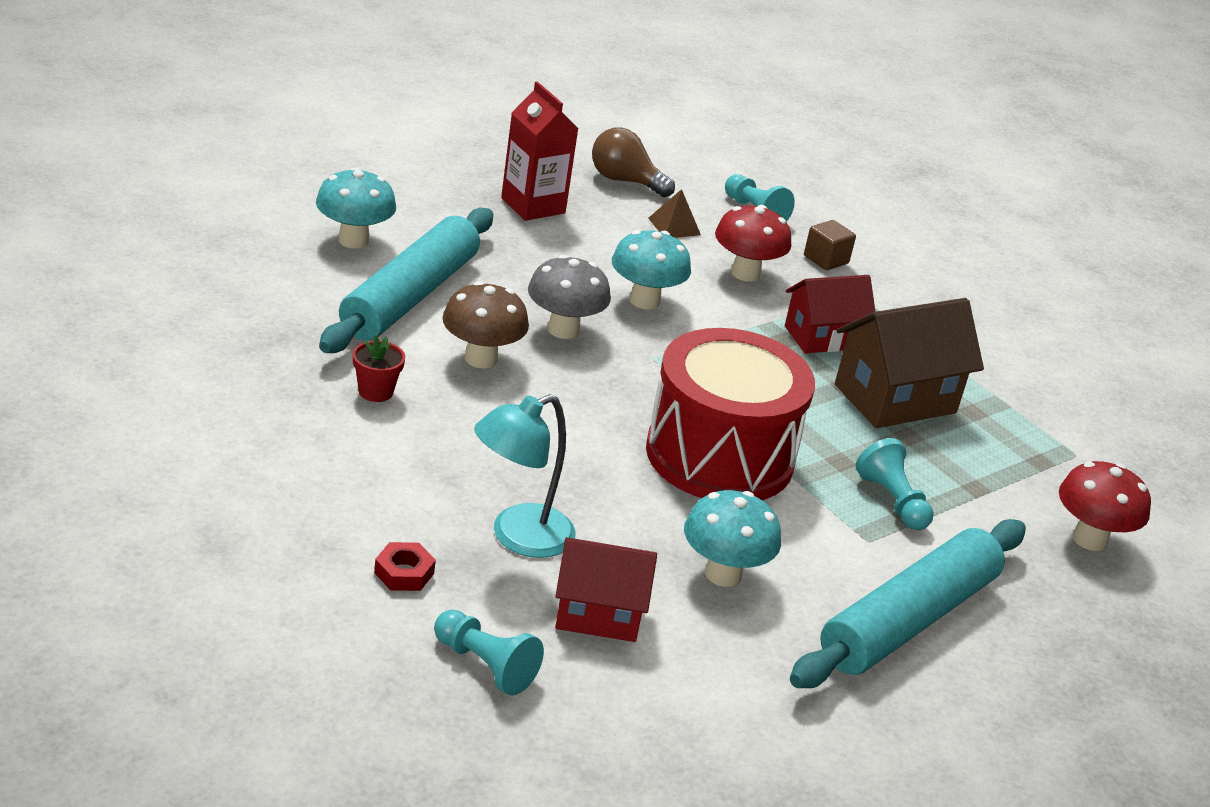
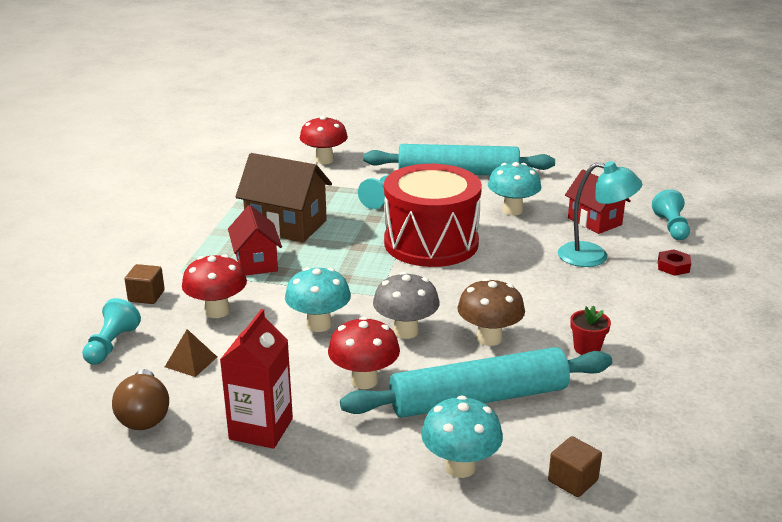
camera: 125 degrees left, 5 degrees down
red house [785,275,875,353] -> red house turned 45 degrees clockwise [228,205,282,276]
none -> red mushroom [328,316,400,389]
none -> brown cube [548,436,602,497]

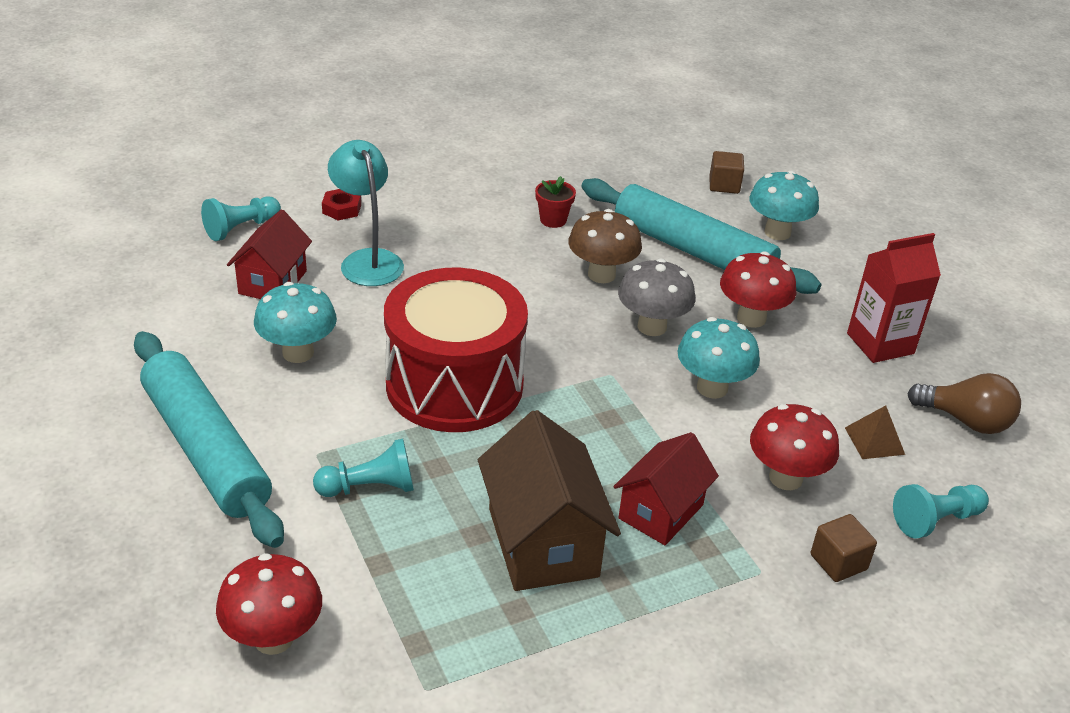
camera: 130 degrees left, 10 degrees up
brown light bulb [112,369,169,430] -> brown light bulb turned 75 degrees clockwise [907,373,1021,434]

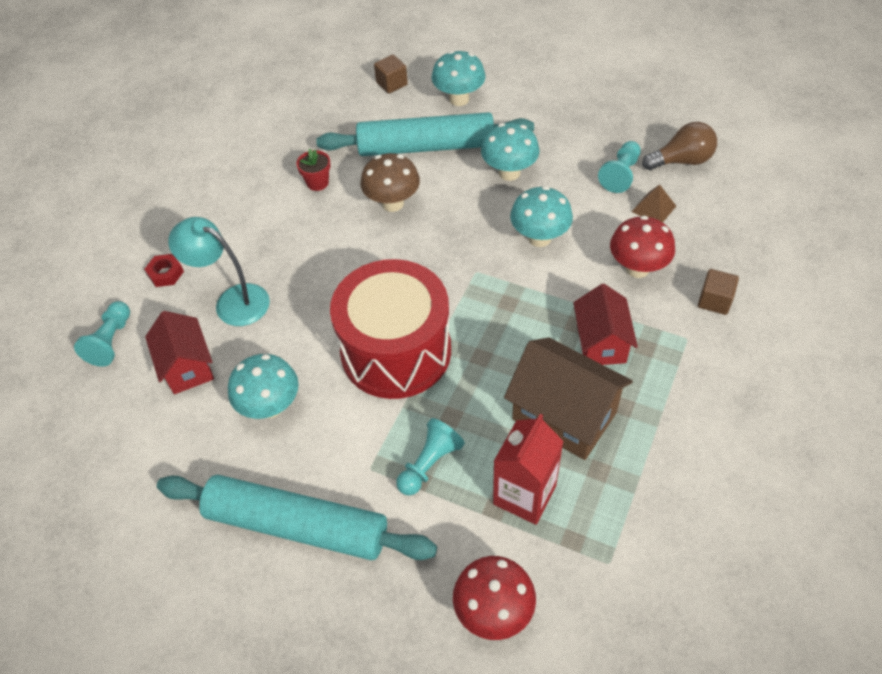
camera: 35 degrees left, 15 degrees up
grey mushroom [618,259,696,336] -> none
red mushroom [720,251,796,328] -> turquoise mushroom [481,123,540,181]
red carton [847,233,941,363] -> red carton moved to [493,414,564,525]
turquoise pawn [893,484,989,539] -> turquoise pawn moved to [598,141,641,193]

